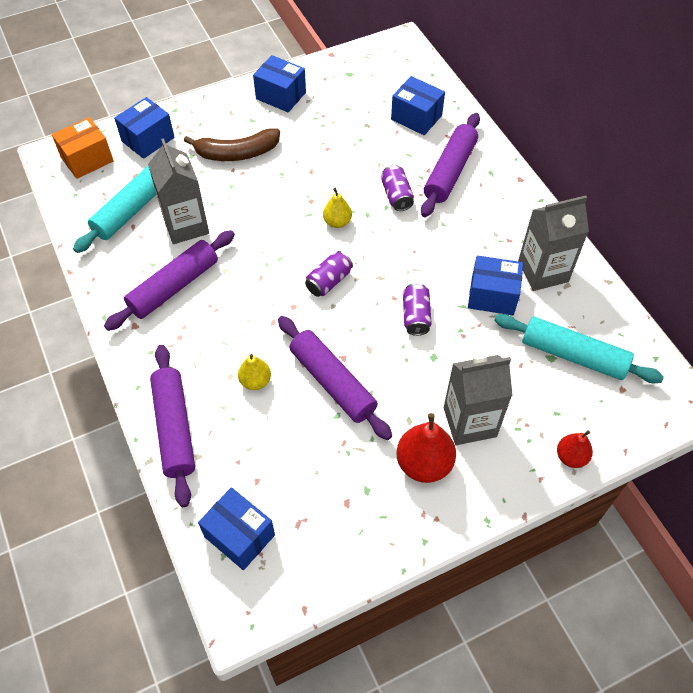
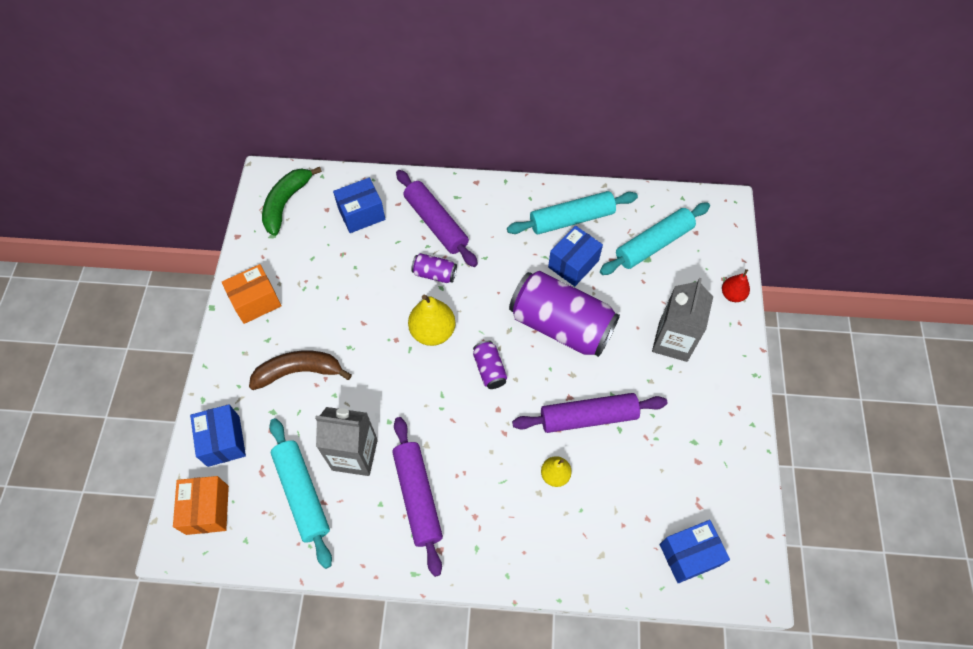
camera: 60 degrees left, 5 degrees up
purple rolling pin [150,345,195,507] -> none
brown banana [184,128,280,161] -> brown banana turned 120 degrees counterclockwise [249,350,352,390]
blue box [253,55,306,112] -> orange box [222,264,282,324]
yellow pear [323,188,352,228] -> yellow pear [408,294,456,346], size x1.69
red pear [396,413,456,483] -> none
purple can [403,283,432,336] -> purple can [509,271,620,357], size x2.28
grey carton [518,196,589,291] -> turquoise rolling pin [507,191,638,234]
none -> green banana [262,167,322,236]

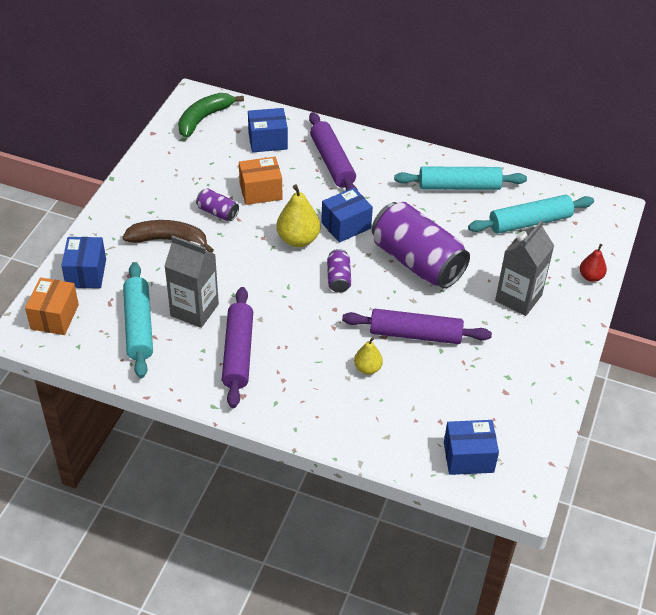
camera: 15 degrees right, 15 degrees down
orange box [222,264,282,324] -> orange box moved to [239,157,282,205]
purple can [411,253,457,283] -> purple can moved to [196,189,239,221]
blue box [548,226,603,286] -> blue box moved to [321,188,373,243]

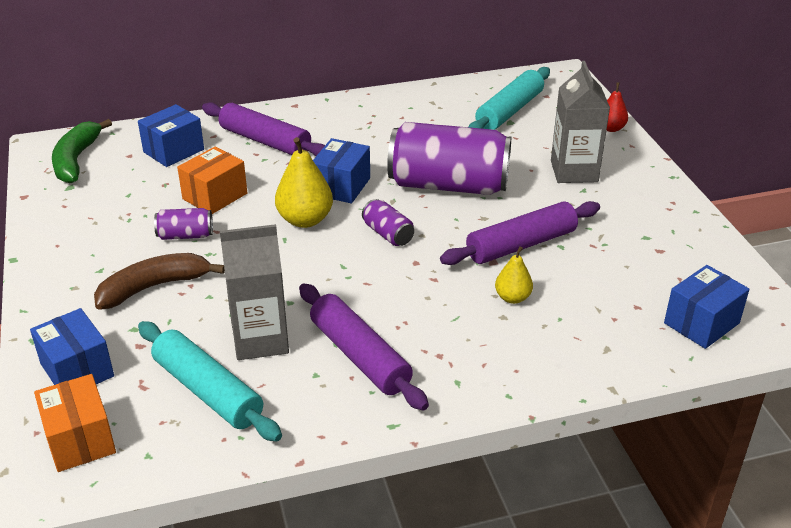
camera: 35 degrees left, 10 degrees down
turquoise rolling pin [394,167,527,190] -> none

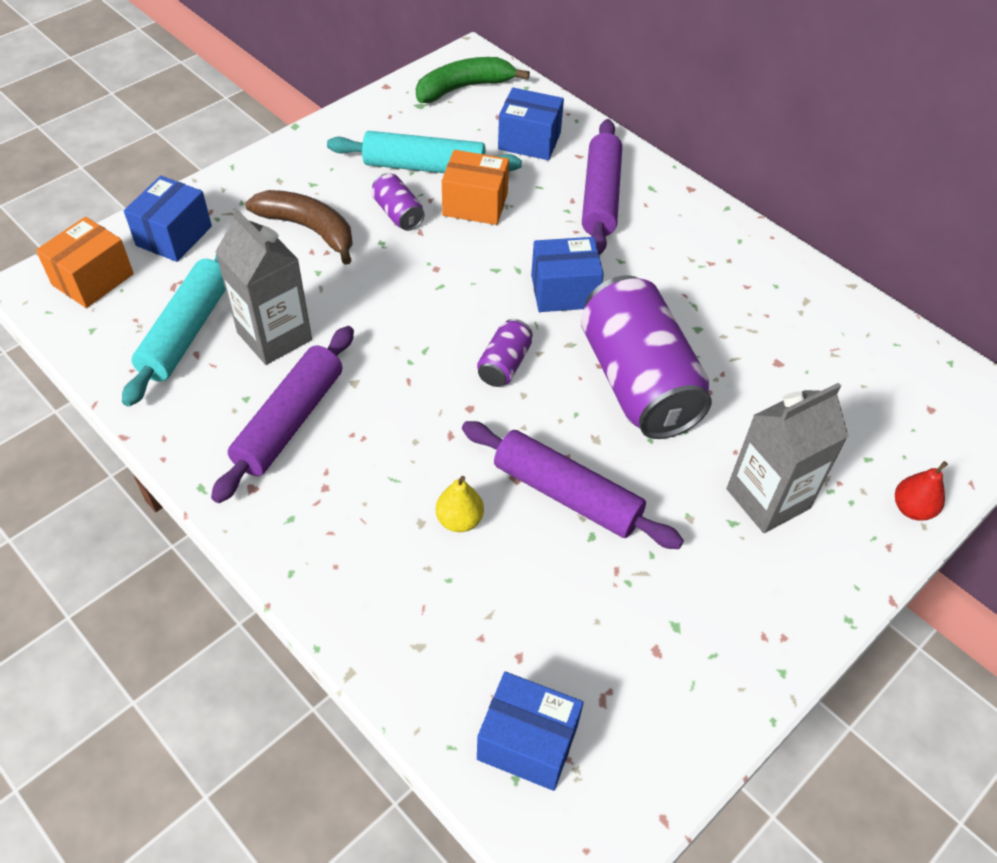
camera: 60 degrees right, 15 degrees up
yellow pear [275,137,333,228] -> none
turquoise rolling pin [468,67,550,130] -> turquoise rolling pin moved to [327,131,522,173]

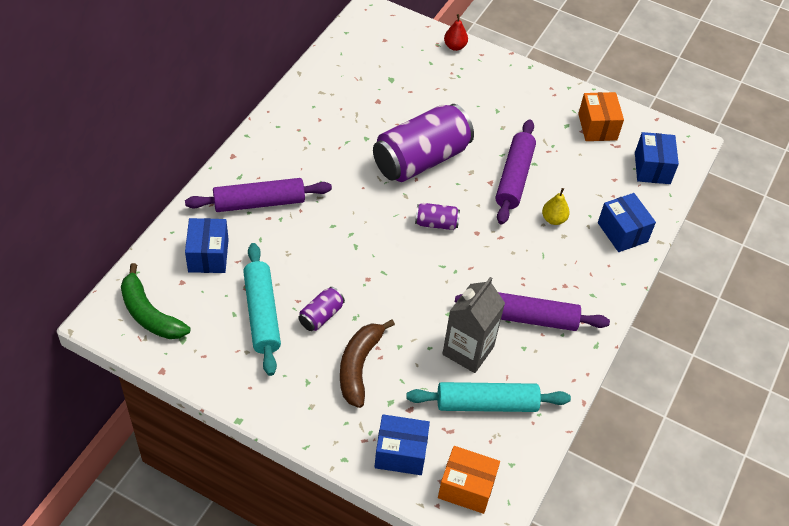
camera: 110 degrees left, 0 degrees up
orange box [442,150,509,225] -> orange box moved to [578,92,624,141]
blue box [531,237,604,312] -> blue box moved to [598,193,656,252]
grey carton [727,383,848,533] -> none

